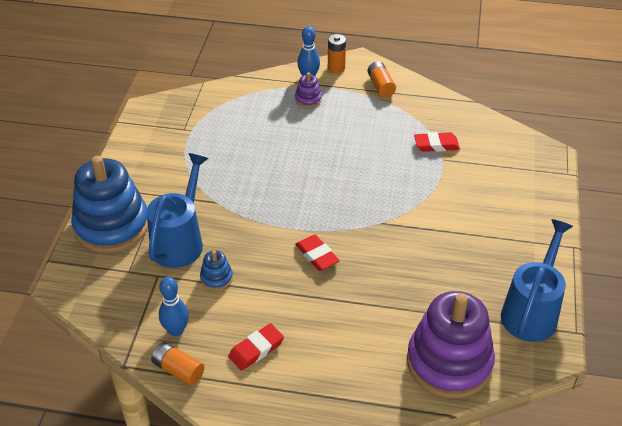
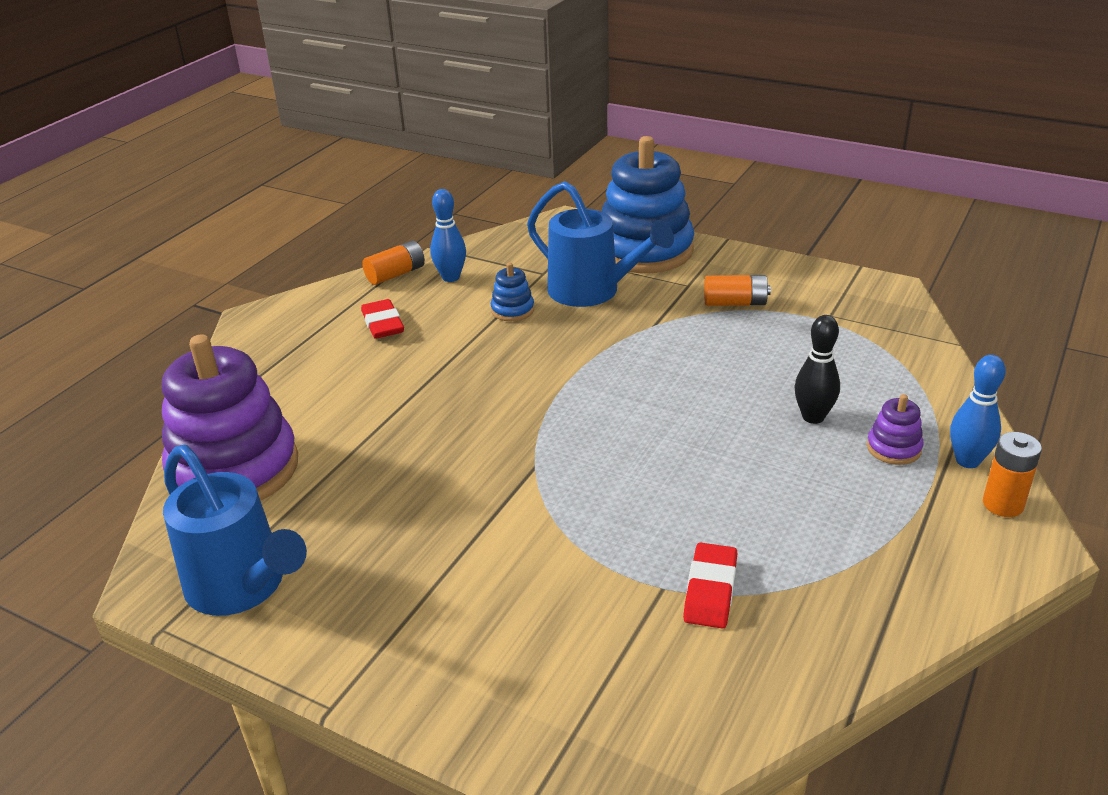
camera: 110 degrees right, 10 degrees down
red eraser [295,234,340,271] -> none
orange battery [368,61,396,97] -> orange battery moved to [704,275,771,306]
none -> black bowling pin [794,315,840,424]

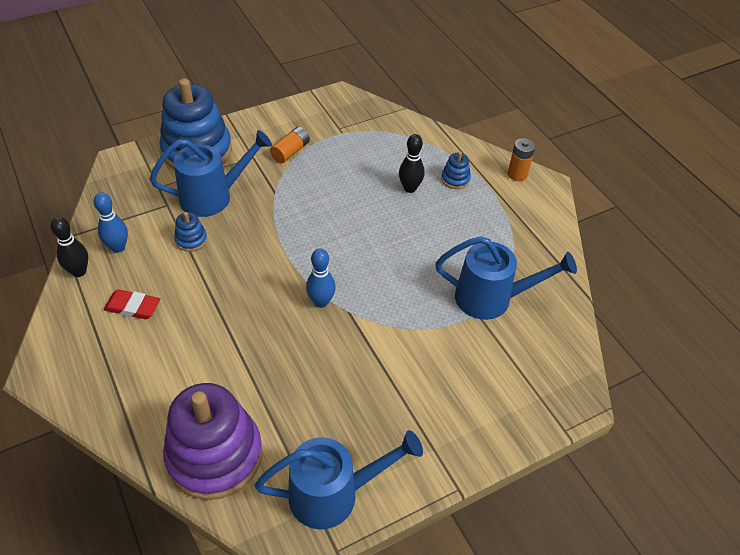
camera: 60 degrees left, 15 degrees up
orange battery [362,240,425,285] -> black bowling pin [51,217,88,277]
red eraser [683,542,738,629] -> blue watering can [435,236,577,320]
purple stacking toy [867,394,924,465] -> blue stacking toy [441,151,471,189]
blue bowling pin [950,355,1006,468] -> blue bowling pin moved to [306,248,336,308]

